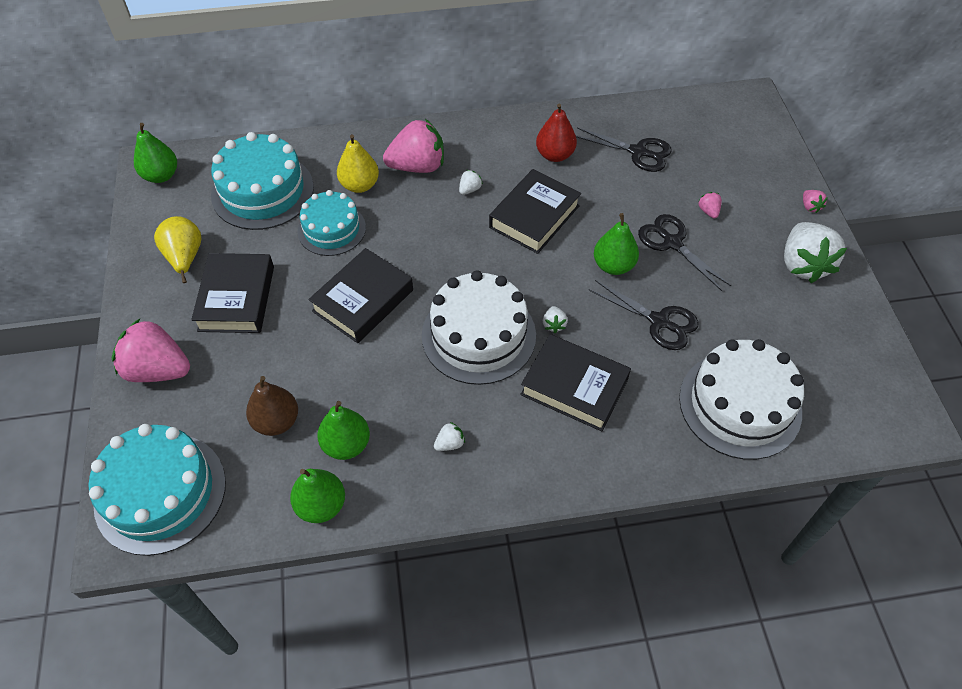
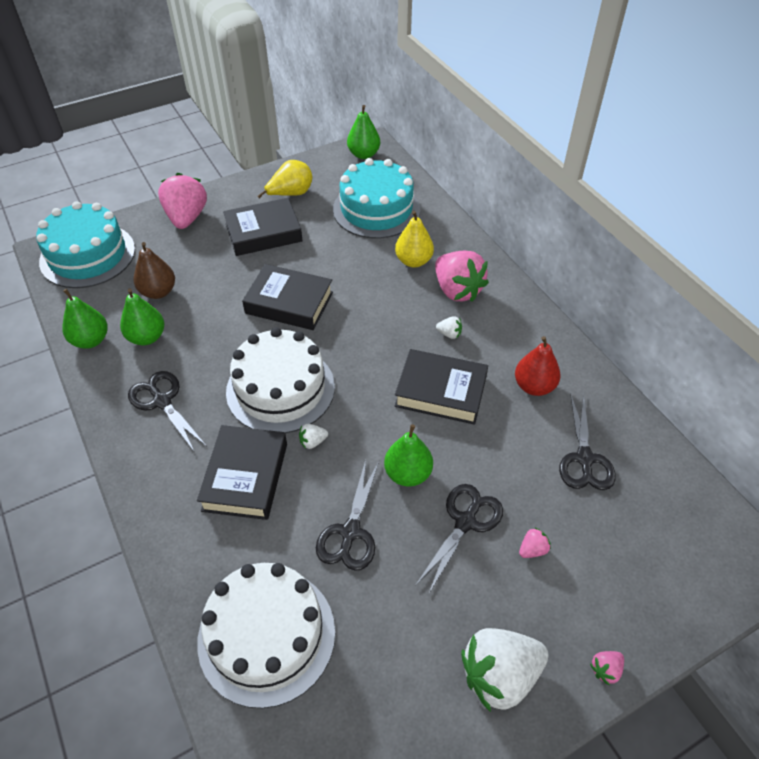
camera: 70 degrees right, 5 degrees down
turquoise cake [297,190,366,256] -> none
white strawberry [434,422,465,451] -> black scissors [128,371,206,453]

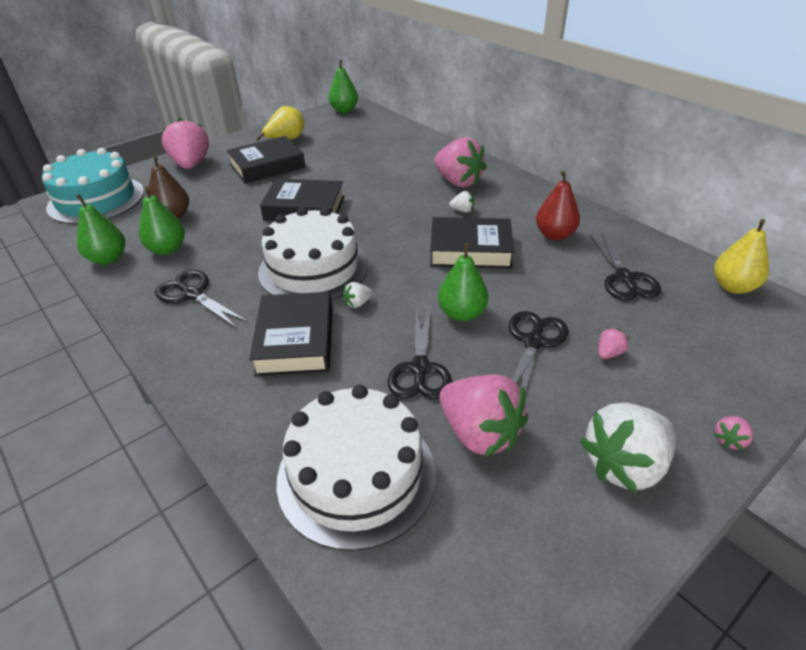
camera: 10 degrees left, 10 degrees down
turquoise cake [333,158,420,239] -> none
yellow pear [395,211,434,268] -> yellow pear moved to [714,219,769,294]
none -> pink strawberry [440,374,528,457]

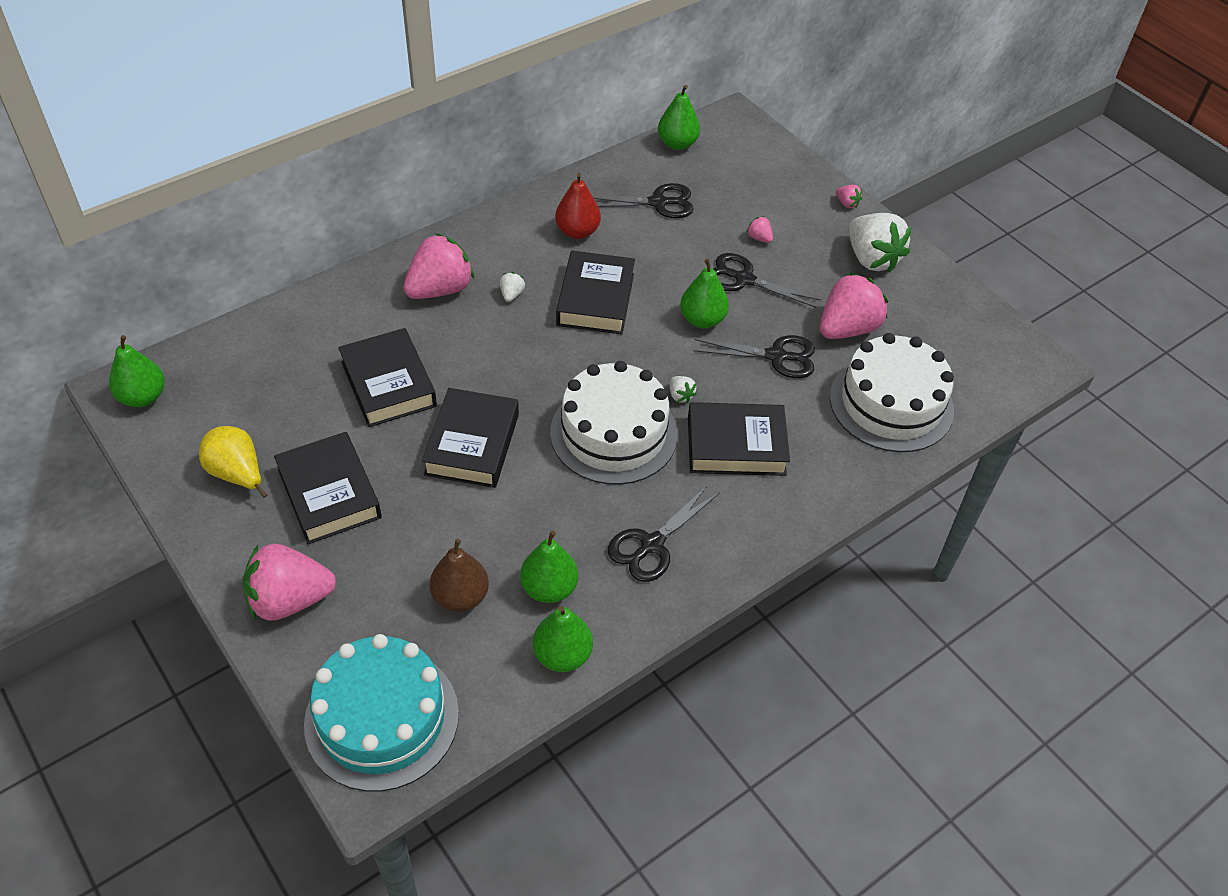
camera: 90 degrees left, 10 degrees up
yellow pear [714,219,769,294] -> green pear [658,85,700,150]
none -> black book [338,328,437,427]

